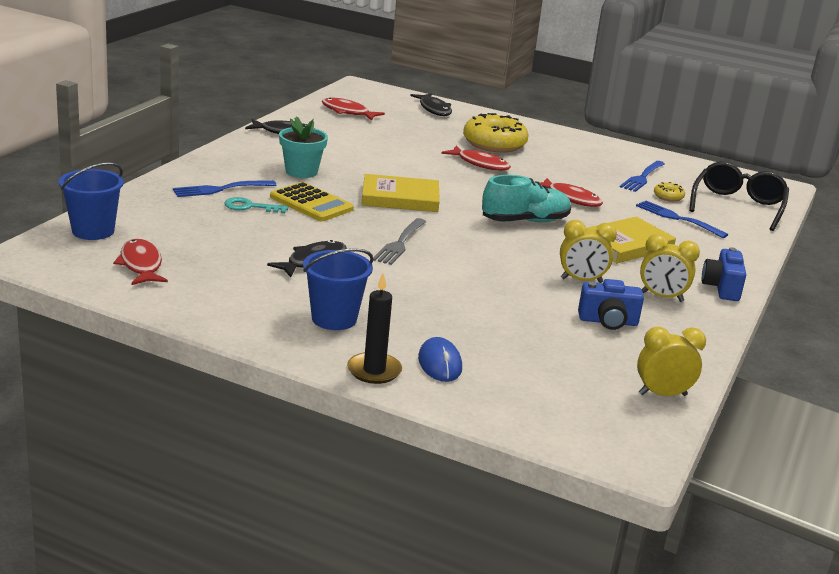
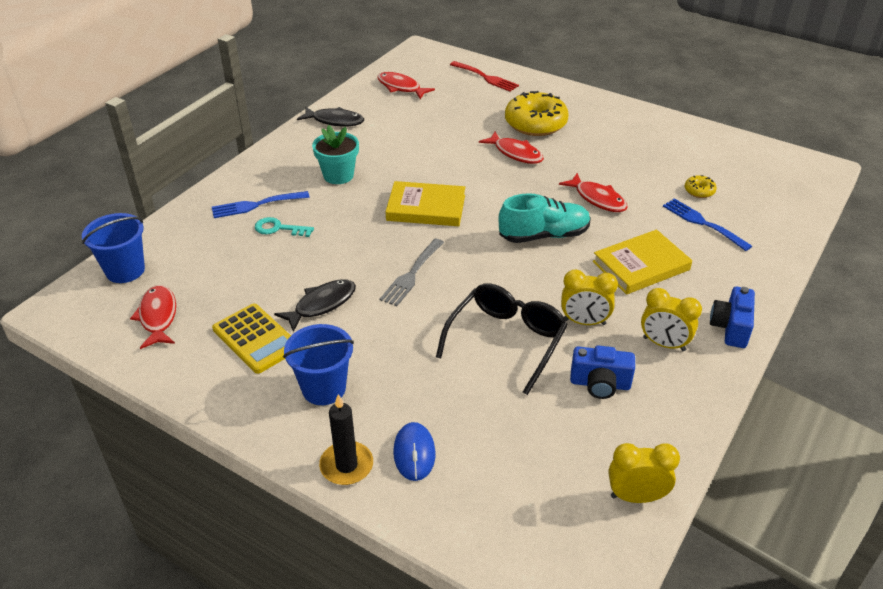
camera: 10 degrees right, 15 degrees up
yellow calculator [270,182,354,221] -> yellow calculator moved to [212,304,291,374]
black fish [410,93,452,116] -> red fork [450,61,519,92]
blue fork [620,161,665,192] -> none
black glasses [689,162,789,231] -> black glasses moved to [436,283,568,395]

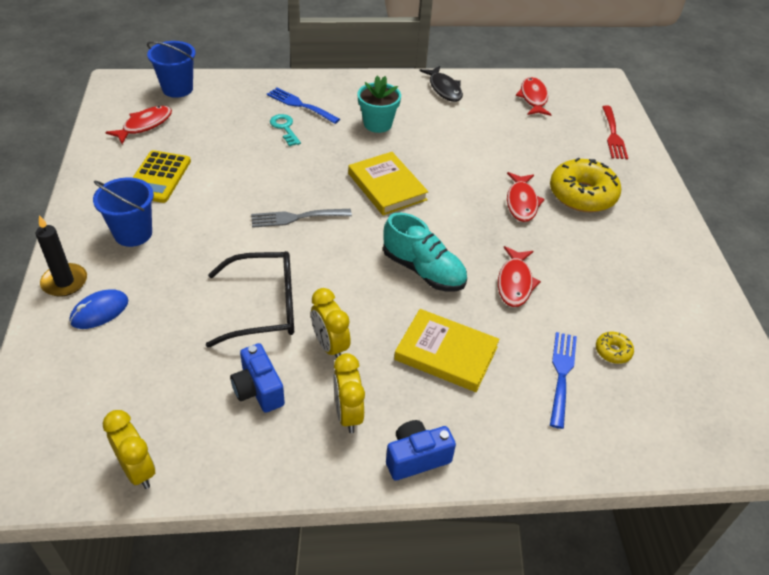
camera: 50 degrees right, 5 degrees up
black fish [274,279,356,332] -> none

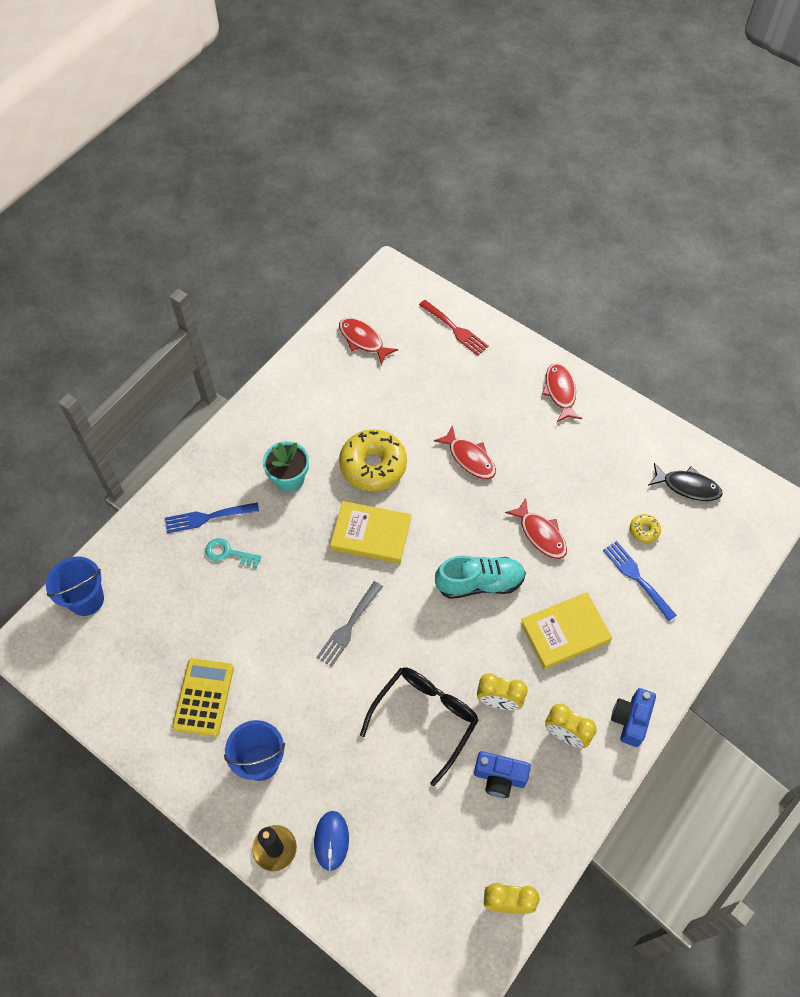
camera: 45 degrees left, 15 degrees up
red fish [105,106,172,144] -> red fish moved to [542,363,582,422]
yellow calculator [132,150,191,203] -> yellow calculator turned 135 degrees counterclockwise [172,658,234,737]
black fish [420,66,463,102] -> black fish moved to [648,463,723,501]
yellow donut [550,158,621,212] -> yellow donut moved to [339,429,407,491]

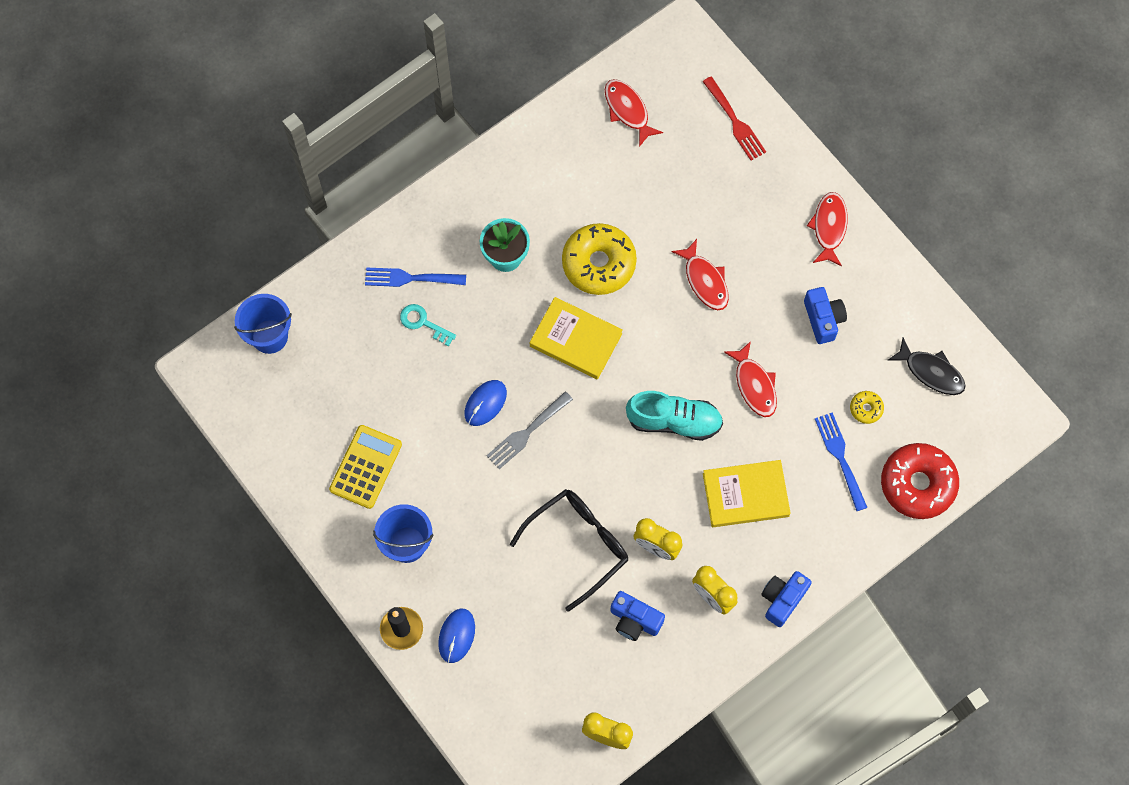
camera: 15 degrees right, 10 degrees up
none -> blue mouse [464,380,507,426]
none -> blue camera [804,287,847,344]
none -> red donut [881,443,959,519]

